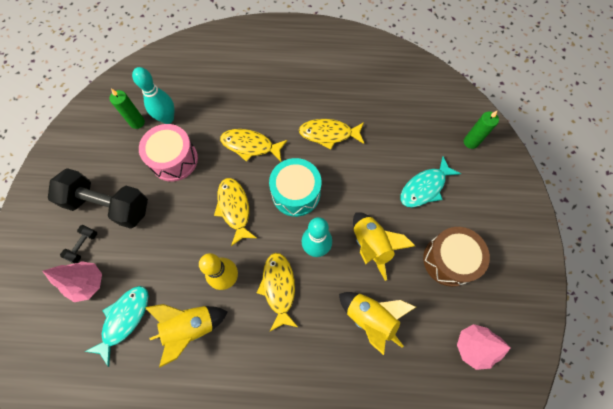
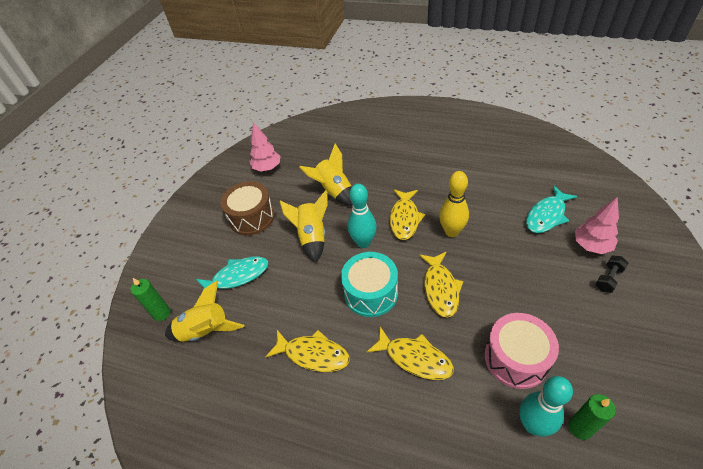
camera: 160 degrees left, 20 degrees down
black dumbbell [48,168,148,229] -> none
yellow rocket [145,304,228,368] -> yellow rocket moved to [165,281,244,342]

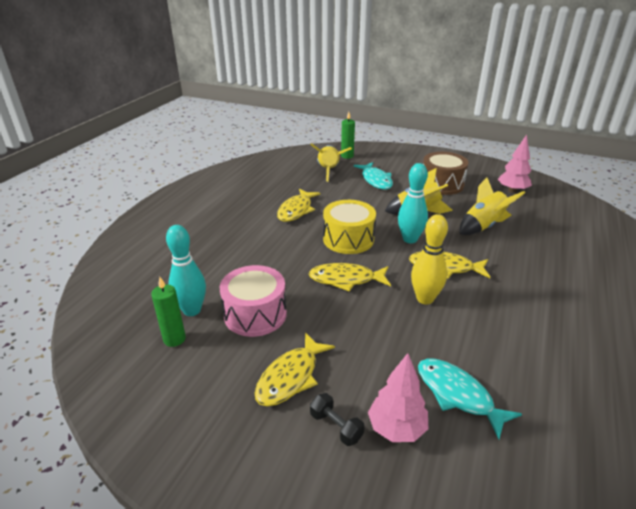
camera: 90 degrees right, 15 degrees down
turquoise drum [341,252,398,317] -> yellow drum [323,200,376,254]
yellow fish [367,327,454,380] -> yellow fish moved to [255,332,335,406]

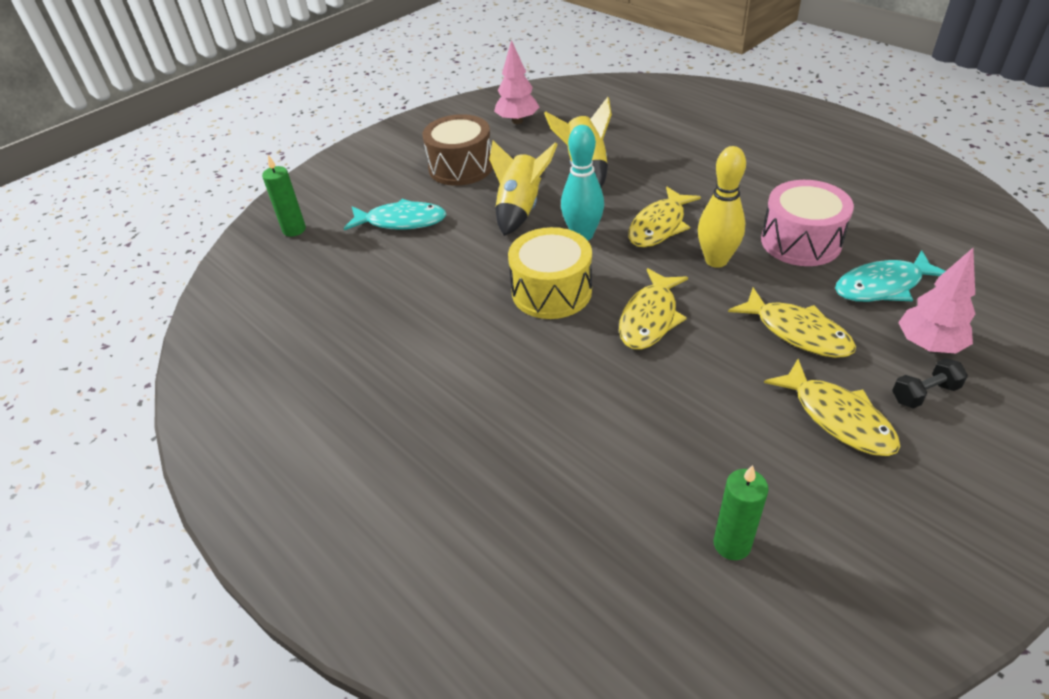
camera: 65 degrees left, 10 degrees up
turquoise bowling pin [166,225,206,316] -> none
pink drum [220,265,287,337] -> pink drum moved to [761,180,854,266]
yellow fish [277,189,320,222] -> yellow fish moved to [728,287,856,358]
yellow rocket [310,143,352,182] -> none

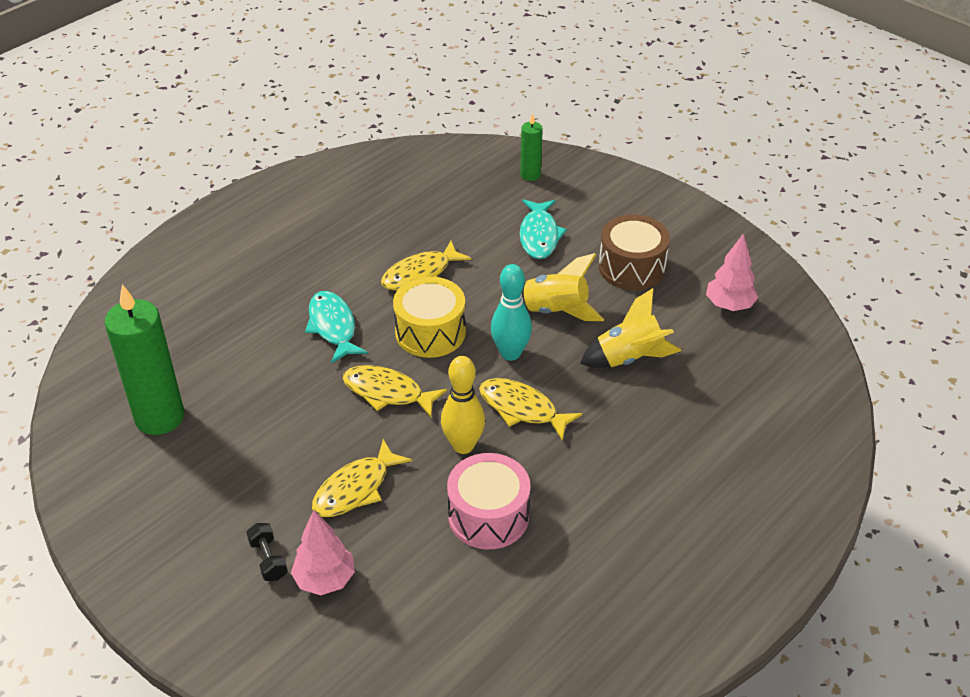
camera: 85 degrees right, 0 degrees up
green candle [713,465,769,560] -> green candle [105,284,184,435], size x1.97
yellow fish [764,359,900,456] -> yellow fish moved to [381,241,472,290]
turquoise fish [835,250,945,302] -> turquoise fish moved to [305,291,368,364]

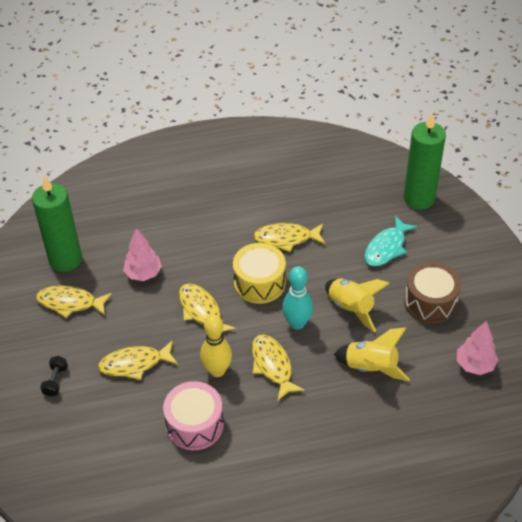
camera: 35 degrees right, 5 degrees up
pink tree [291,510,355,595] -> pink tree moved to [123,228,162,281]
turquoise fish [305,291,368,364] -> none
green candle [520,113,543,181] -> green candle [403,113,446,210], size x1.97
none -> yellow fish [36,285,112,318]

